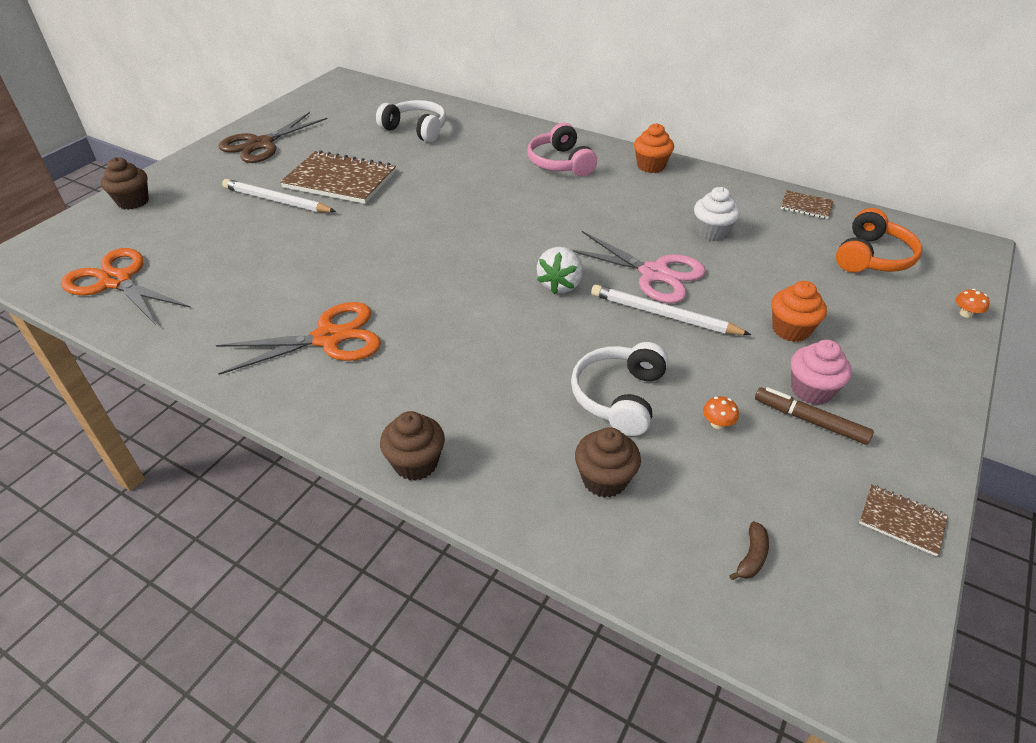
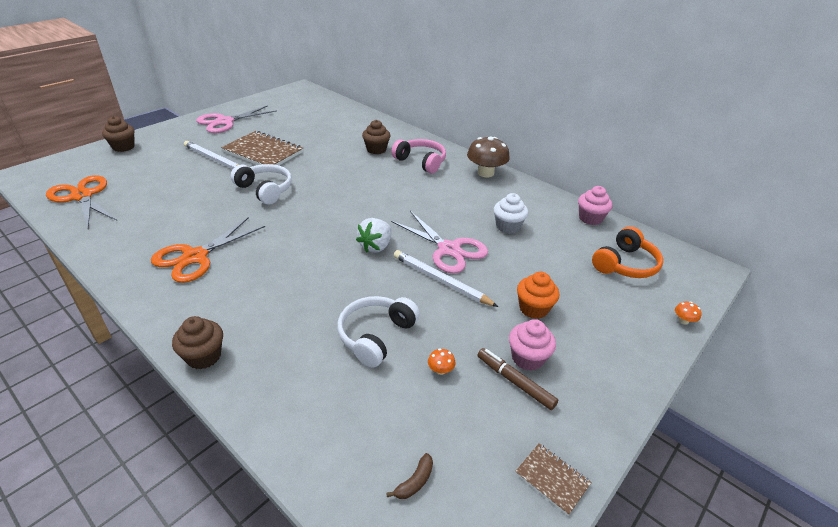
camera: 10 degrees right, 5 degrees down
orange scissors [216,302,381,375] -> orange scissors turned 135 degrees clockwise [151,217,265,283]
brown scissors [219,112,327,163] -> pink scissors [196,105,276,133]
white headphones [376,100,446,142] -> white headphones moved to [231,164,292,205]
pink headphones [527,123,597,176] -> pink headphones turned 135 degrees clockwise [391,139,446,174]
brown cupcake [575,427,641,498] -> brown cupcake moved to [362,120,391,154]
orange cupcake [634,123,674,173] -> brown mushroom [467,136,510,177]
brown notebook [780,190,834,219] -> pink cupcake [578,186,613,225]

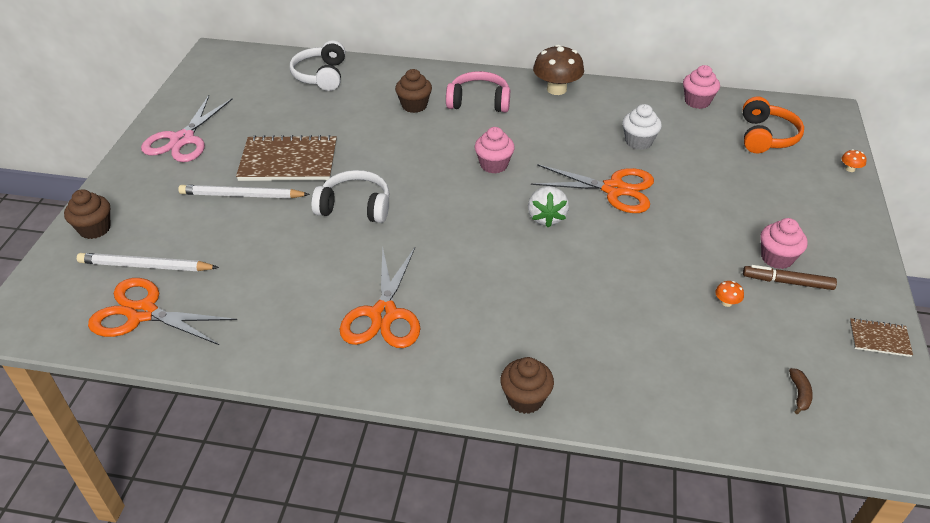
camera: 30 degrees left, 5 degrees up
white headphones [337,296,420,367] -> white headphones moved to [290,40,345,91]
pink scissors [391,211,488,274] -> orange scissors [531,164,654,213]
white pencil [394,250,498,307] -> white pencil moved to [77,253,219,271]
orange cupcake [517,272,559,319] -> none
none -> pink cupcake [475,127,515,174]

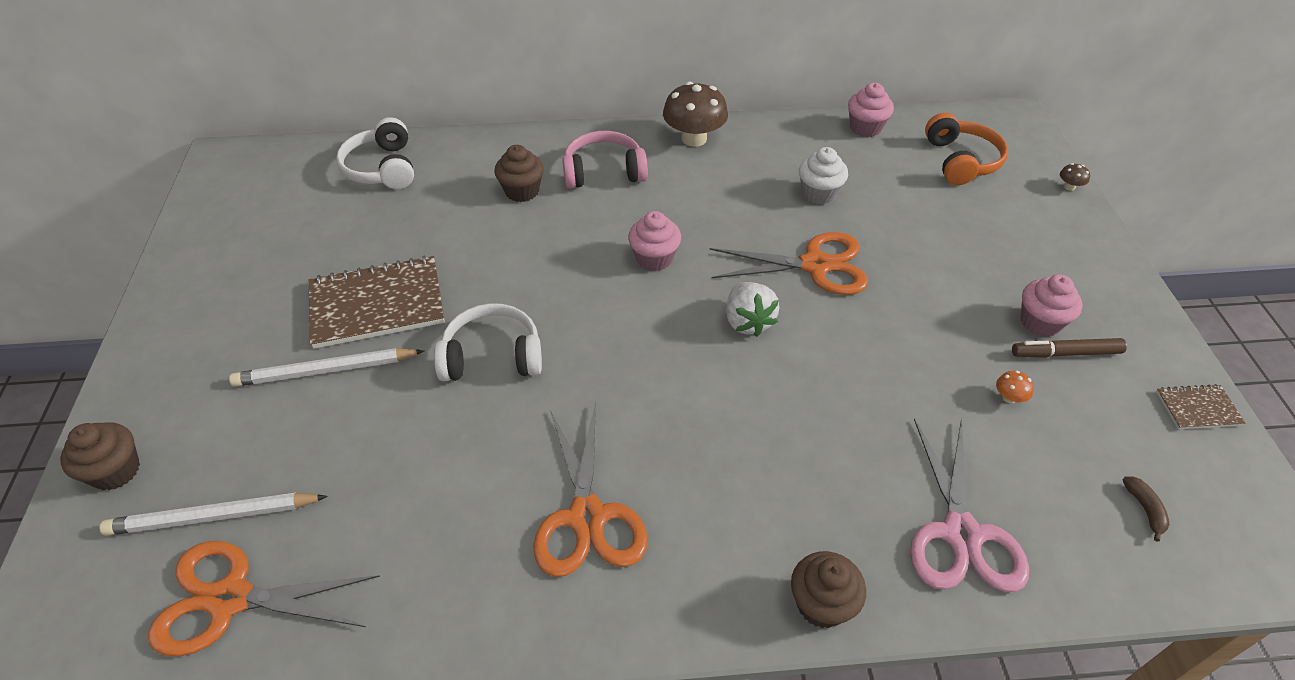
camera: 15 degrees left, 5 degrees up
pink scissors [141,95,233,162] -> pink scissors moved to [910,418,1029,592]
orange mushroom [842,149,867,172] -> brown mushroom [1060,163,1090,191]

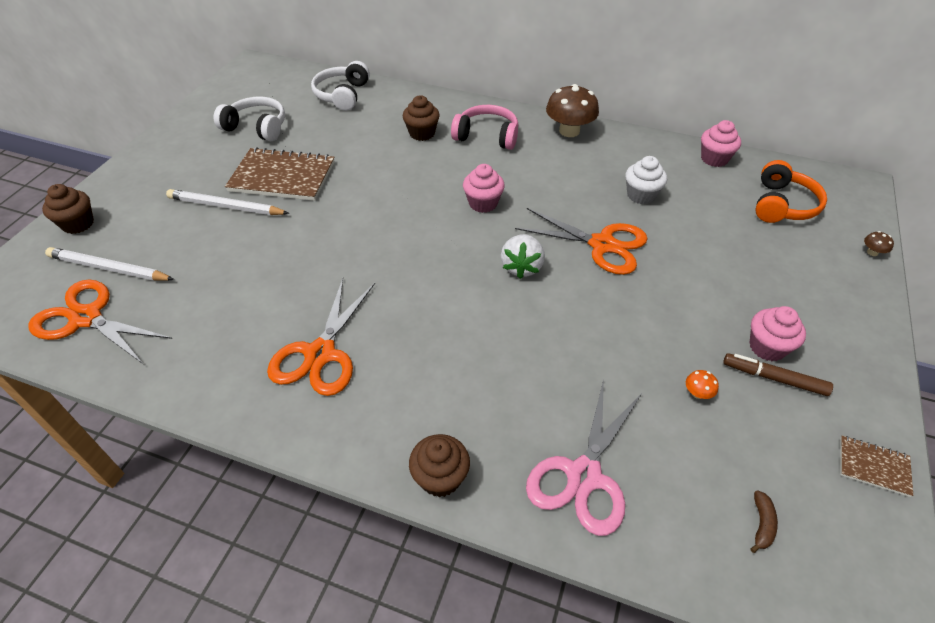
camera: 25 degrees right, 0 degrees up
white headphones [434,303,542,381] -> white headphones moved to [214,97,285,141]

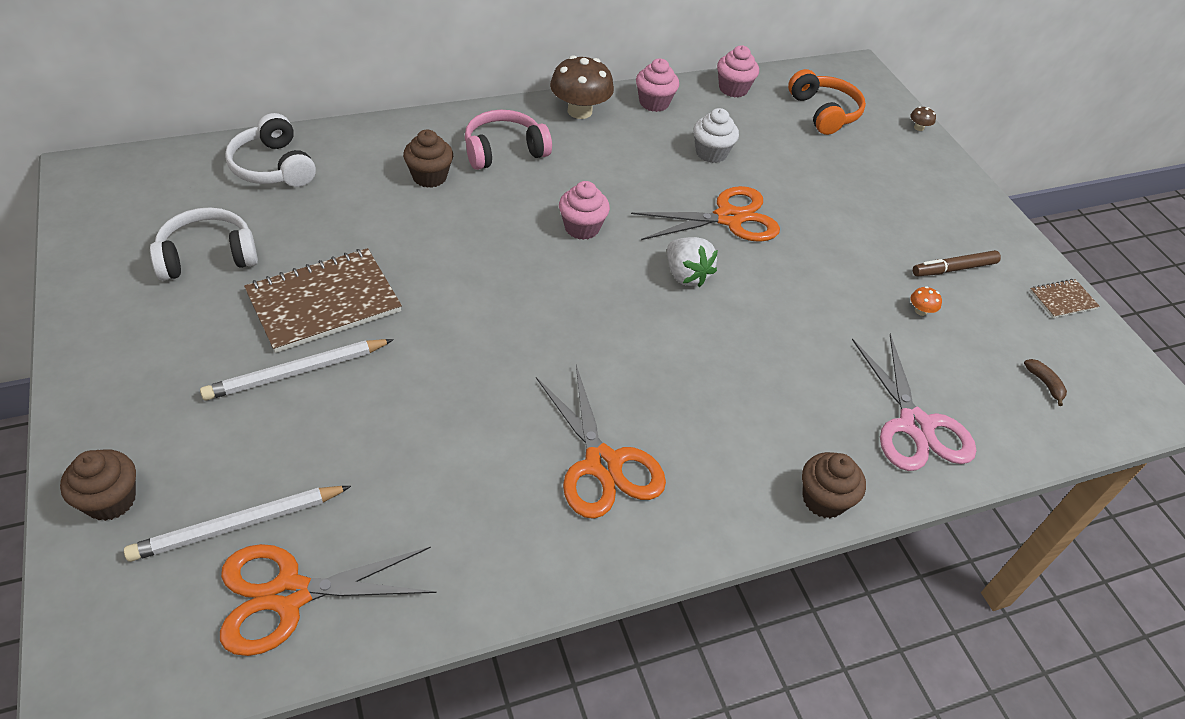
camera: 45 degrees left, 0 degrees up
pink cupcake [749,306,806,361] -> pink cupcake moved to [636,58,679,112]

